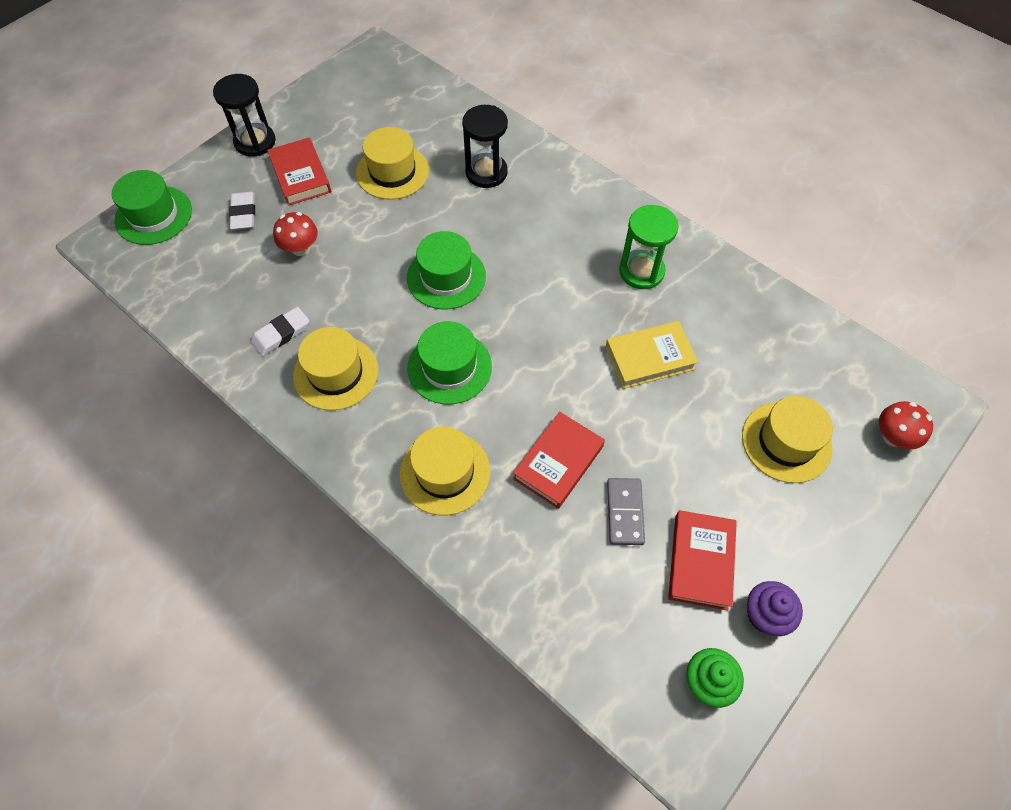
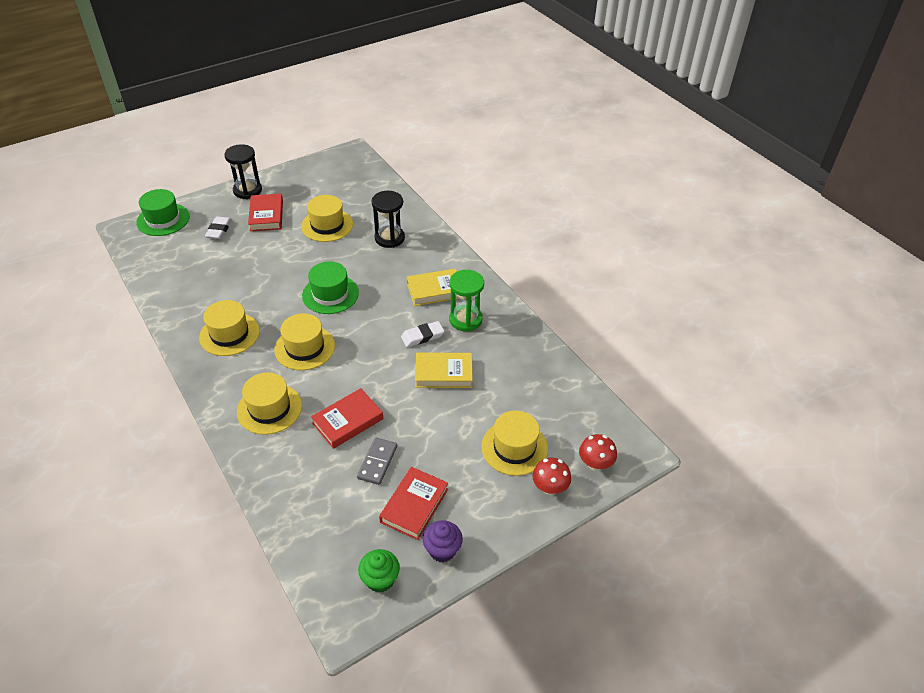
camera: 15 degrees right, 15 degrees down
white eraser [251,307,309,356] -> white eraser moved to [401,321,444,347]
red mushroom [273,212,318,256] -> red mushroom moved to [532,458,571,495]
green hat [407,321,492,404] -> yellow hat [274,313,335,370]
none -> yellow book [407,268,460,306]

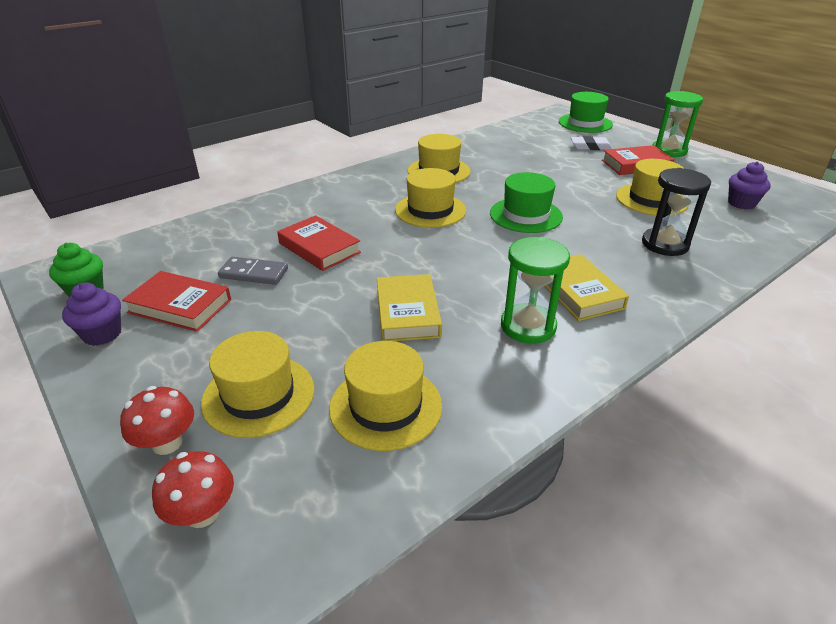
camera: 85 degrees right, 10 degrees down
black hourglass [224,144,262,199] -> green hourglass [653,91,703,157]
yellow hat [237,372,302,435] -> yellow hat moved to [329,341,442,451]
white eraser [401,321,444,347] -> none
none -> purple cupcake [728,162,771,209]

